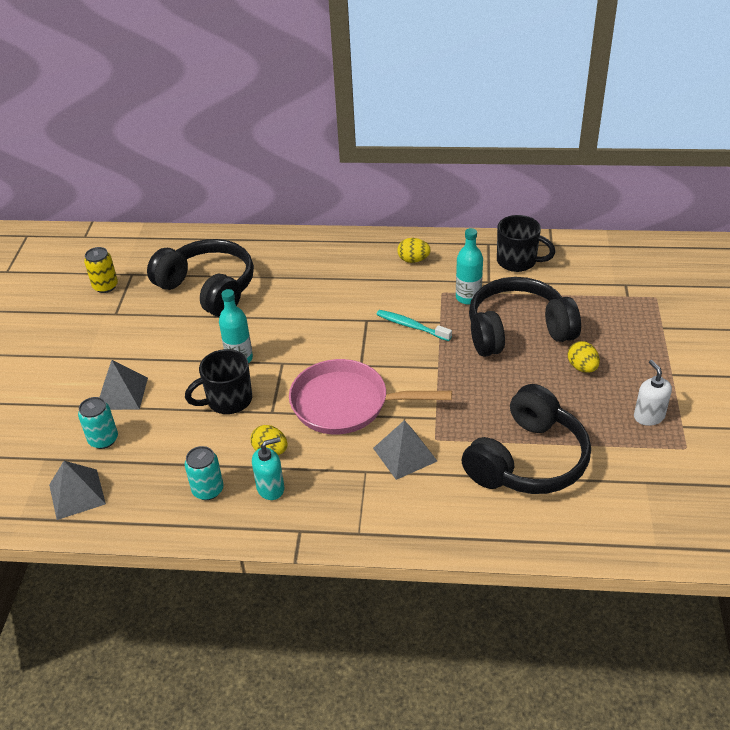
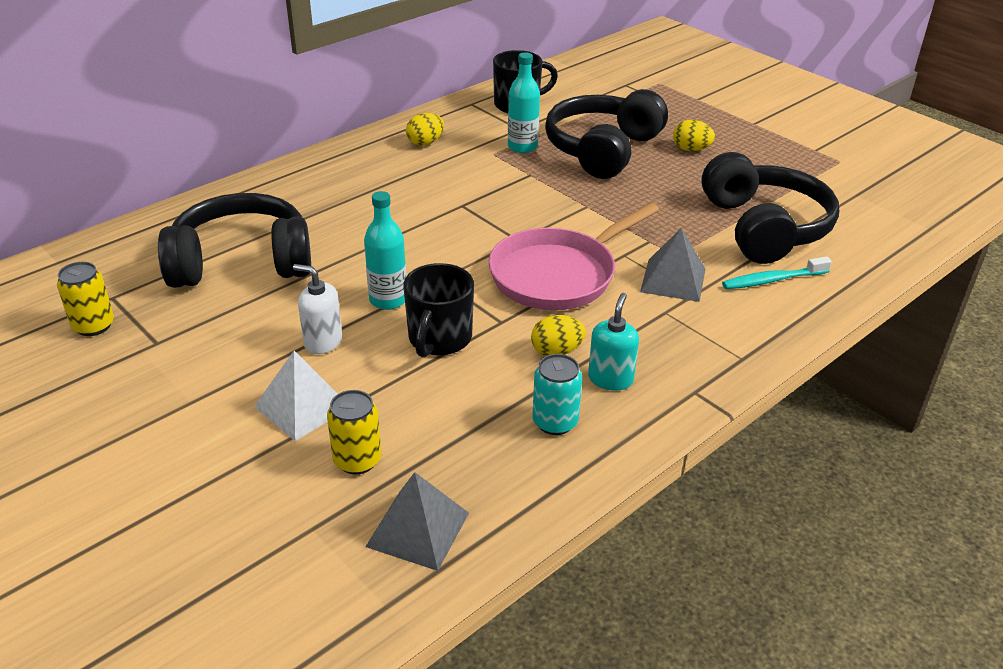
camera: 50 degrees left, 5 degrees down
turquoise can [78,397,118,449] -> yellow can [327,390,381,474]
grey pyramid [100,360,148,410] -> white pyramid [254,351,338,441]
turquoise toothbrush [376,310,452,341] -> turquoise toothbrush moved to [722,257,832,289]
white soap dispenser [634,360,672,426] -> white soap dispenser moved to [293,264,342,354]

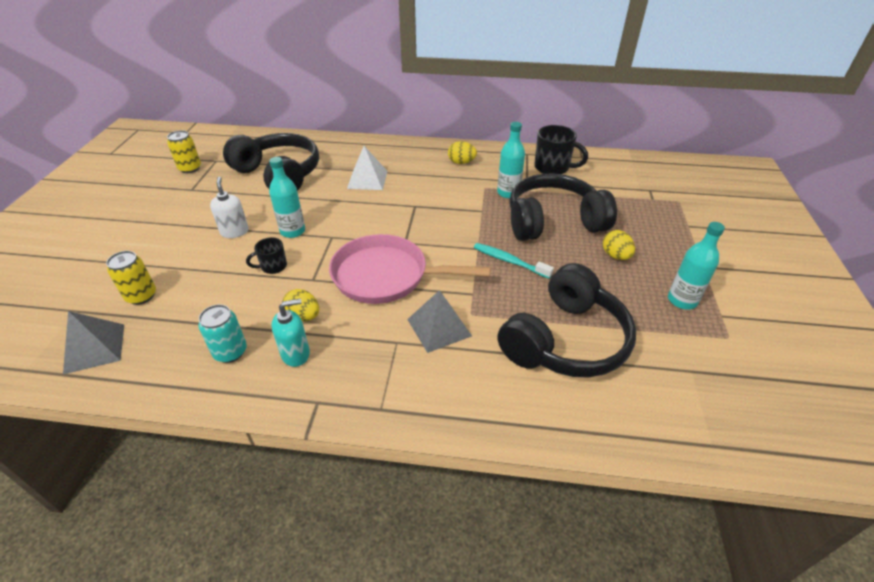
camera: 50 degrees right, 5 degrees up
white pyramid [254,351,338,441] -> white pyramid moved to [347,146,387,190]
black mug [403,263,474,358] -> black mug [246,237,287,274], size x0.58
turquoise toothbrush [722,257,832,289] -> turquoise toothbrush moved to [474,243,554,279]
none -> turquoise bottle [668,222,725,309]

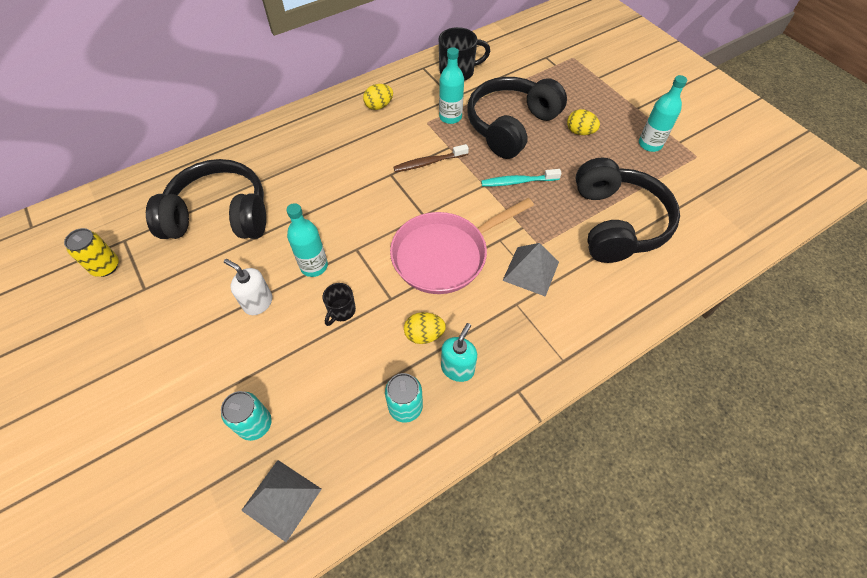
camera: 40 degrees left, 15 degrees up
yellow can [106,251,156,305] -> turquoise can [221,391,272,441]
white pyramid [347,146,387,190] -> none
none -> brown toothbrush [393,144,469,172]

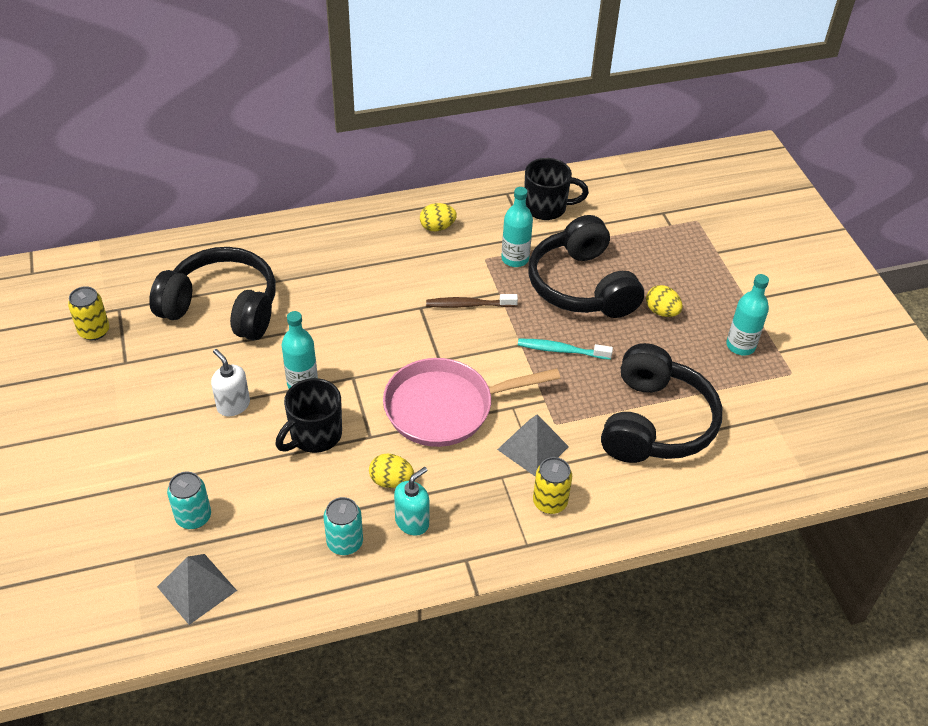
camera: 15 degrees right, 10 degrees down
black mug [323,283,356,326] -> black mug [275,378,342,453], size x1.73
black headphones [468,77,567,159] -> black headphones turned 75 degrees counterclockwise [528,215,644,318]
none -> yellow can [533,457,572,514]

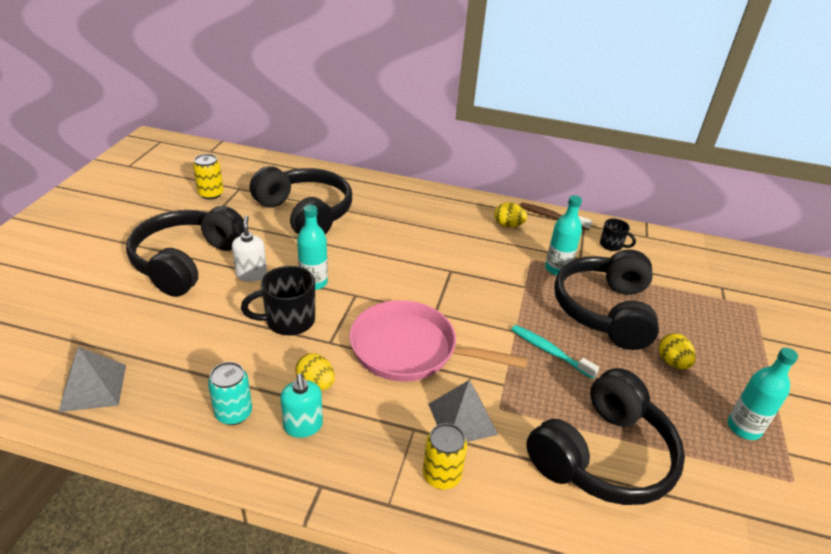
camera: 30 degrees right, 10 degrees down
turquoise can [167,472,211,529] -> none
turquoise soap dispenser [394,467,430,536] -> turquoise soap dispenser turned 90 degrees clockwise [280,373,323,438]
brown toothbrush [426,294,518,308] -> brown toothbrush moved to [520,202,592,230]
black mug [524,158,589,220] -> black mug [600,218,636,251], size x0.58
none -> black headphones [126,206,244,297]

